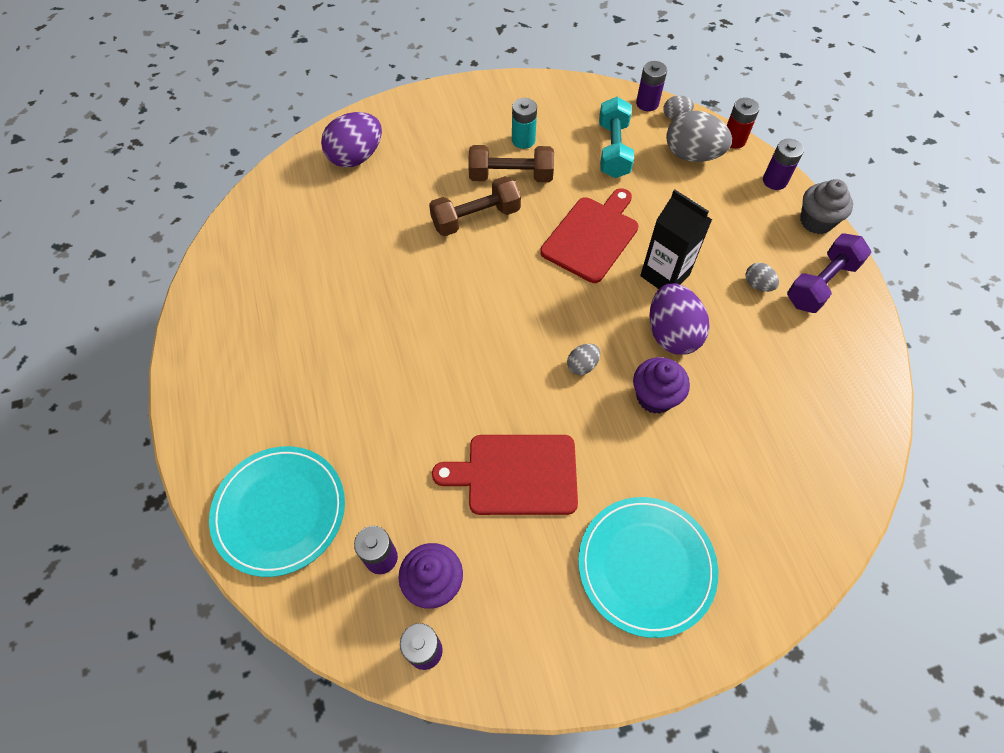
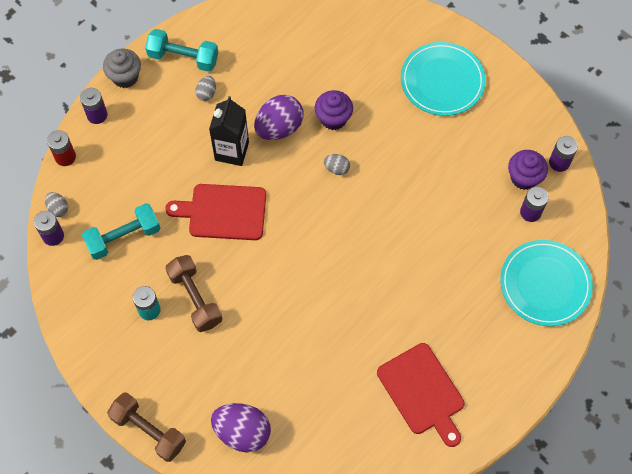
camera: 120 degrees left, 5 degrees up
brown dumbbell [429,176,521,236] -> brown dumbbell moved to [107,393,186,462]
red cutting board [432,435,578,515] -> red cutting board moved to [377,343,465,447]
grey egg [666,111,732,162] -> none
purple dumbbell [787,233,872,313] -> turquoise dumbbell [145,29,218,72]

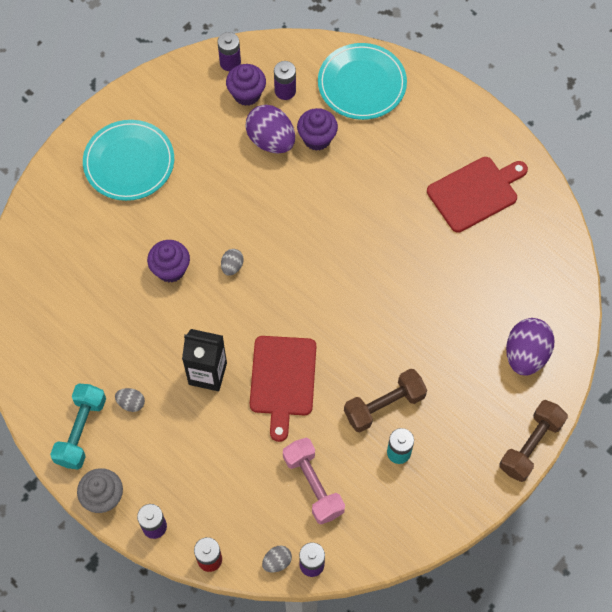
camera: 90 degrees left, 0 degrees up
turquoise dumbbell [82,203,160,260] -> pink dumbbell [283,438,345,524]
purple egg [254,95,304,140] -> purple egg moved to [245,105,295,154]
none -> purple cupcake [297,108,338,151]

